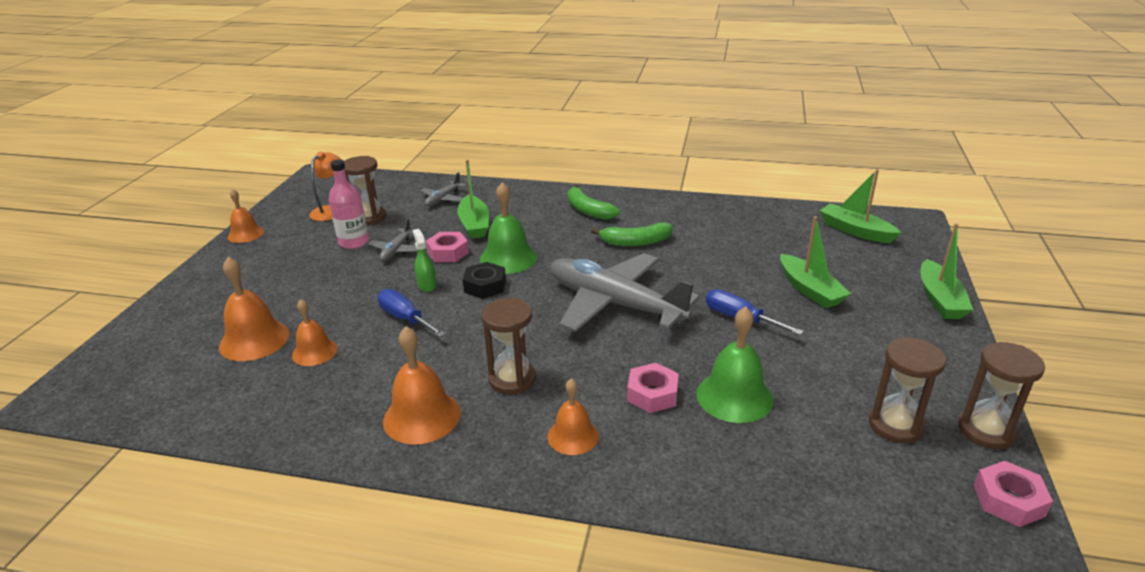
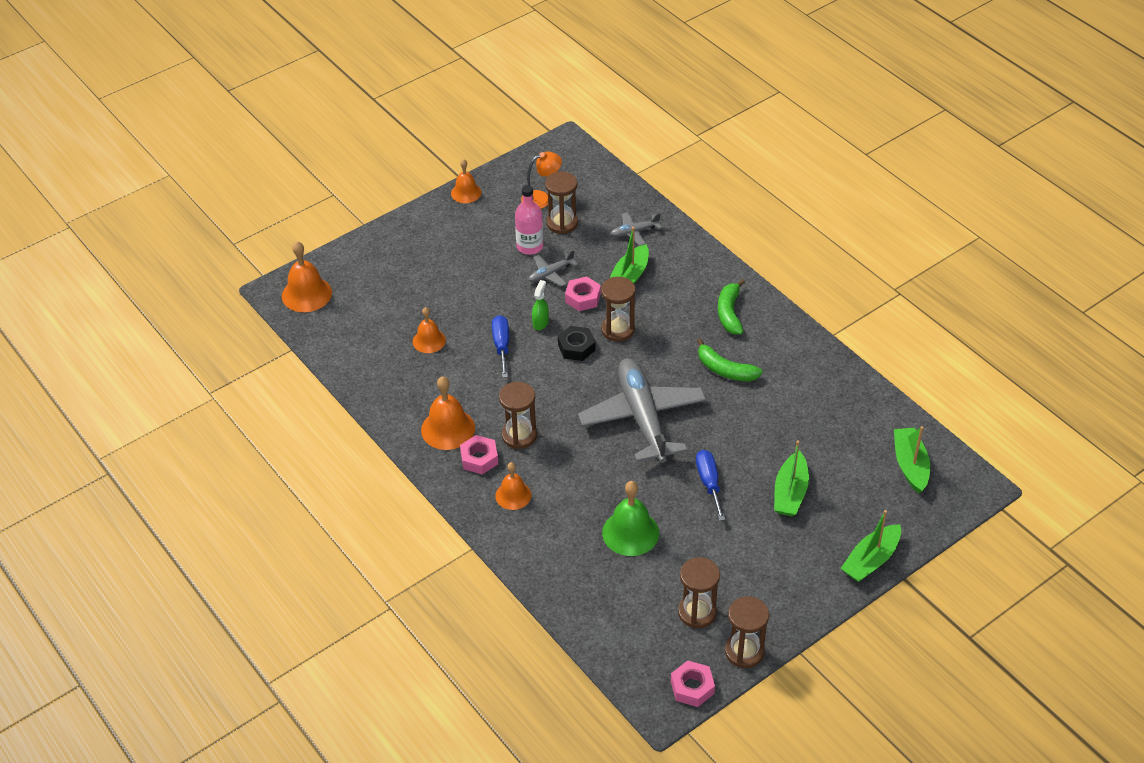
camera: 40 degrees right, 15 degrees up
orange bell [219,257,289,361] -> orange bell moved to [282,241,332,312]
green bell [480,182,537,274] -> brown hourglass [601,277,636,342]
pink nut [627,363,679,413] -> pink nut moved to [460,435,498,474]

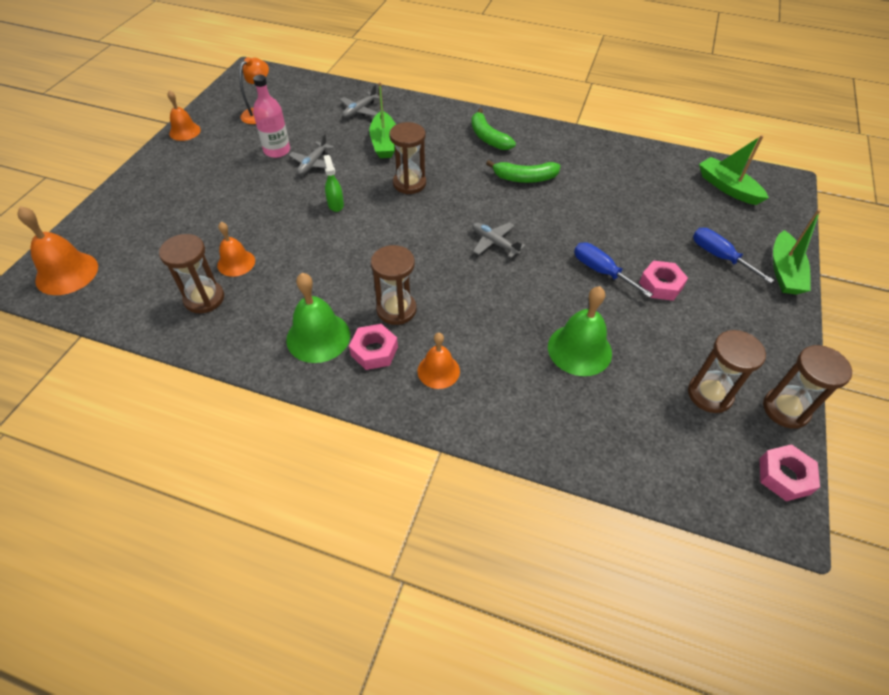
camera: 35 degrees left, 5 degrees up
orange bell [421,376,475,450] -> green bell [286,273,350,363]
blue screwdriver [492,315,509,378] -> blue screwdriver moved to [693,228,774,283]
brown hourglass [545,171,578,234] -> brown hourglass moved to [159,234,224,313]
black nut [558,326,596,361] -> none
pink nut [565,276,601,311] -> pink nut moved to [639,260,688,301]
grey plane [578,358,706,463] -> grey plane [472,222,526,258], size x0.43
green boat [774,440,809,516] -> none

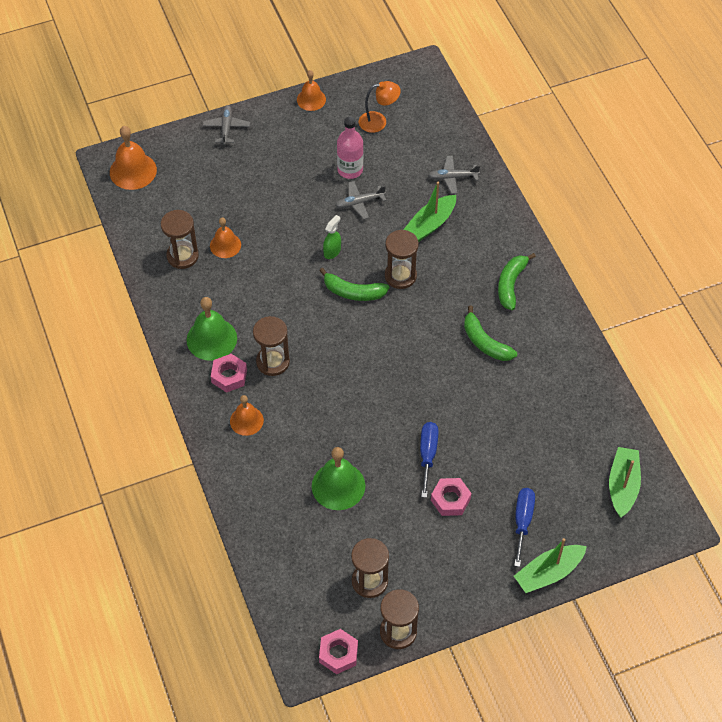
camera: 50 degrees right, 5 degrees up
grey plane [472,222,526,258] -> grey plane moved to [203,105,250,145]
none -> green banana [319,268,389,301]

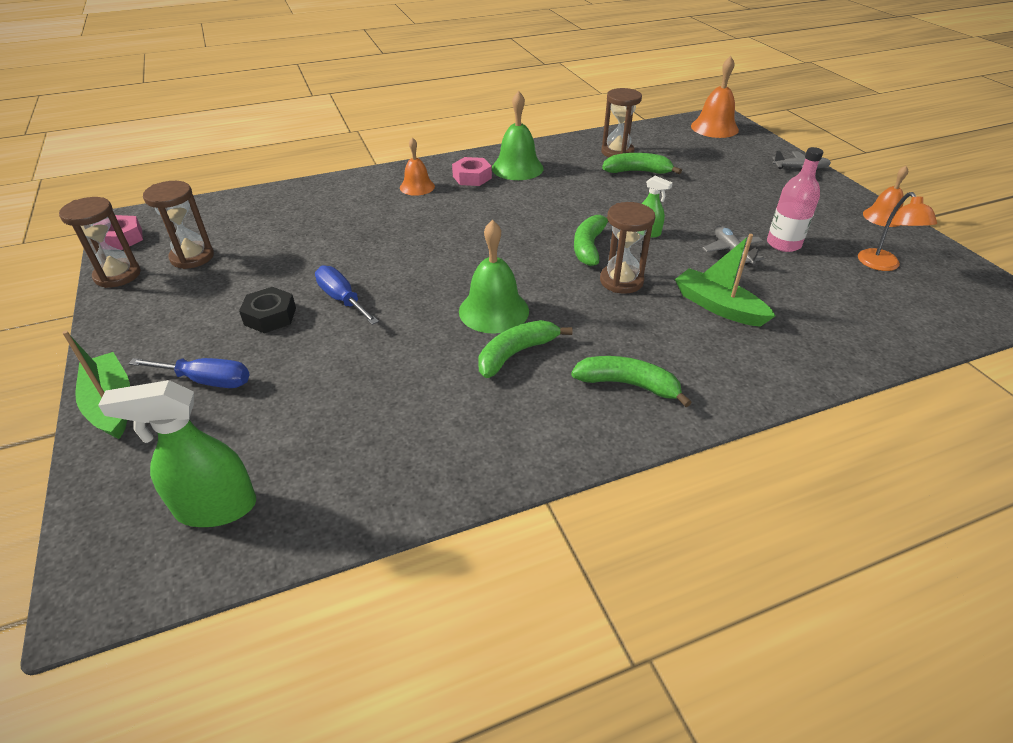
camera: 90 degrees right, 15 degrees down
orange bell [210,217,241,258] -> green banana [602,153,682,174]
brown hourglass [253,316,290,376] -> none
green bell [312,447,365,510] -> green bell moved to [459,220,529,334]
blue screwdriver [420,422,438,498] -> blue screwdriver turned 135 degrees counterclockwise [315,265,379,325]
grey plane [428,156,480,194] -> none
pink nut [431,478,471,516] -> black nut [239,287,296,333]
green boat [609,447,641,517] -> green spray bottle [98,380,256,527]

